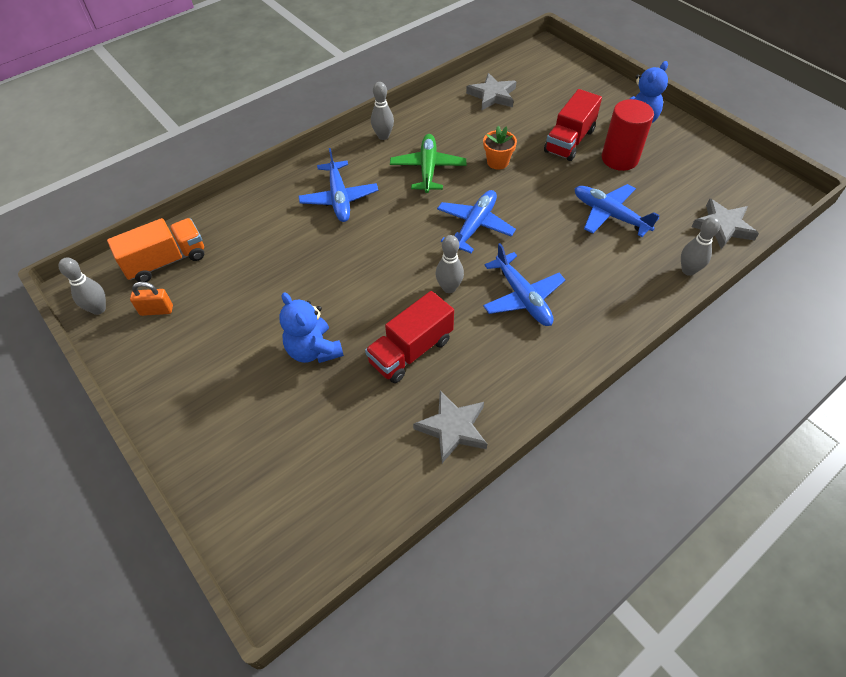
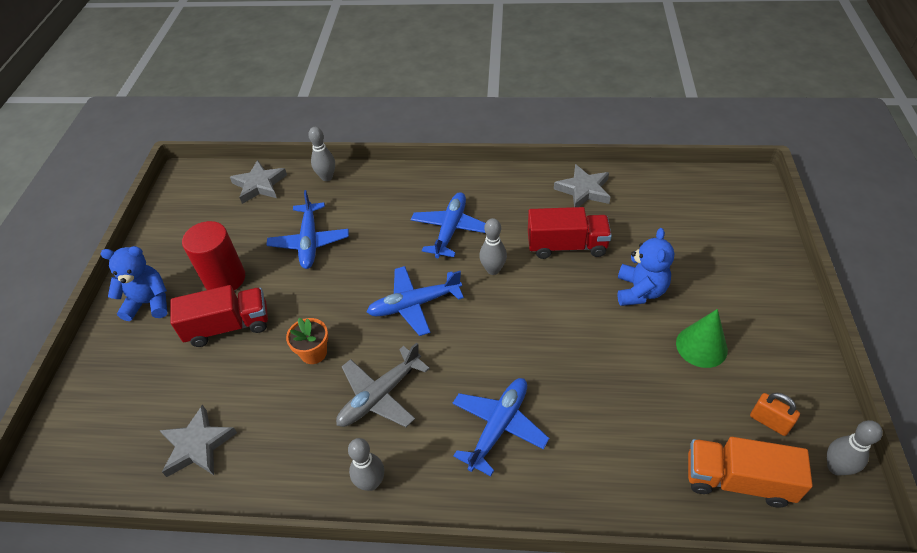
camera: 135 degrees left, 5 degrees down
green plane [390,134,466,193] -> grey plane [336,343,430,427]
none -> green cone [676,309,728,368]

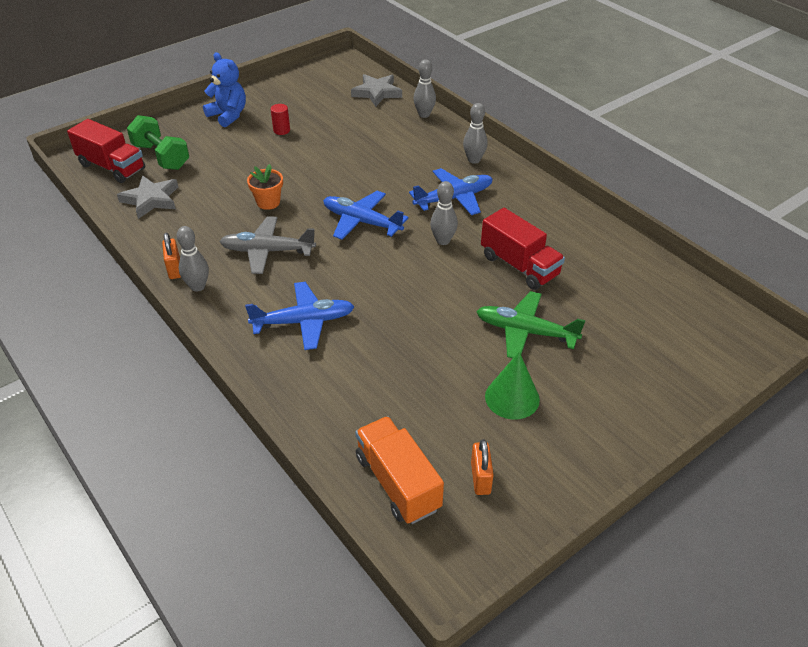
camera: 45 degrees right, 5 degrees down
red truck [170,285,268,347] -> red truck moved to [67,119,145,183]
red cylinder [182,221,245,290] -> red cylinder [271,104,290,135], size x0.47
blue plane [267,190,349,269] -> none
grey star [554,164,610,207] -> none
blue teddy bear [617,228,674,306] -> green plane [476,291,585,358]
grey bowling pin [827,420,883,476] -> grey bowling pin moved to [463,103,488,164]
none -> green dumbbell [127,115,189,170]
none -> orange padlock [162,232,181,279]

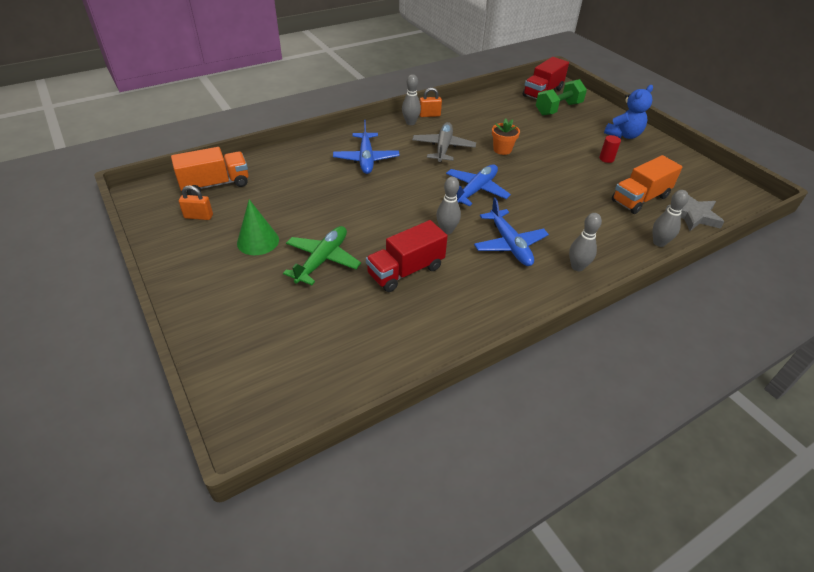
camera: 95 degrees right, 0 degrees up
grey star [117,175,178,219] -> none
none -> orange truck [612,155,683,214]

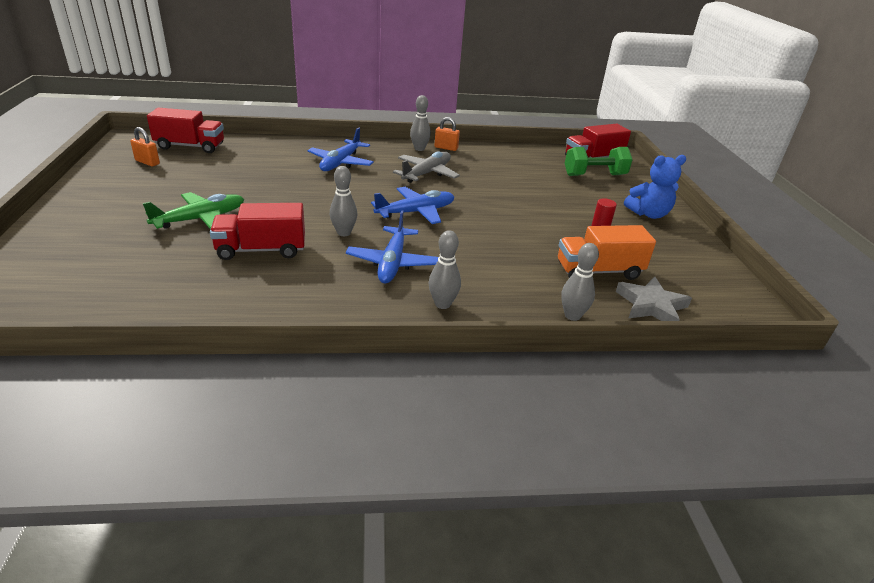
camera: 25 degrees right, 10 degrees down
orange truck [171,147,248,196] -> red truck [147,108,224,153]
green cone [237,199,279,255] -> none
orange flower pot [492,118,520,155] -> none

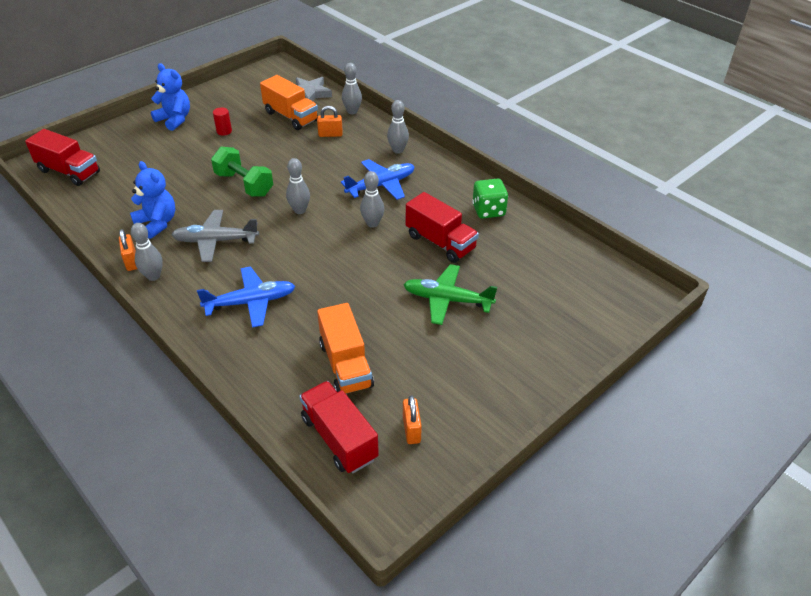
camera: 125 degrees left, 10 degrees up
blue plane [371,187,454,224] -> grey bowling pin [286,158,310,214]
green dumbbell [565,147,633,176] -> green dumbbell moved to [211,147,273,197]
none -> blue teddy bear [130,161,175,239]
none -> orange padlock [317,106,343,137]
none -> orange truck [317,303,374,394]
none -> green dice [472,179,508,219]

